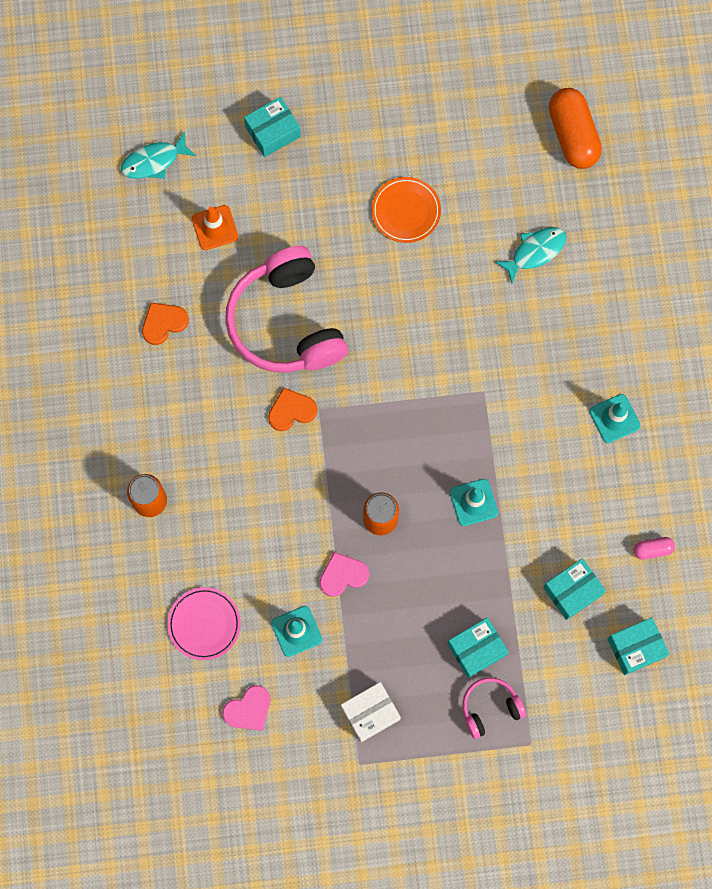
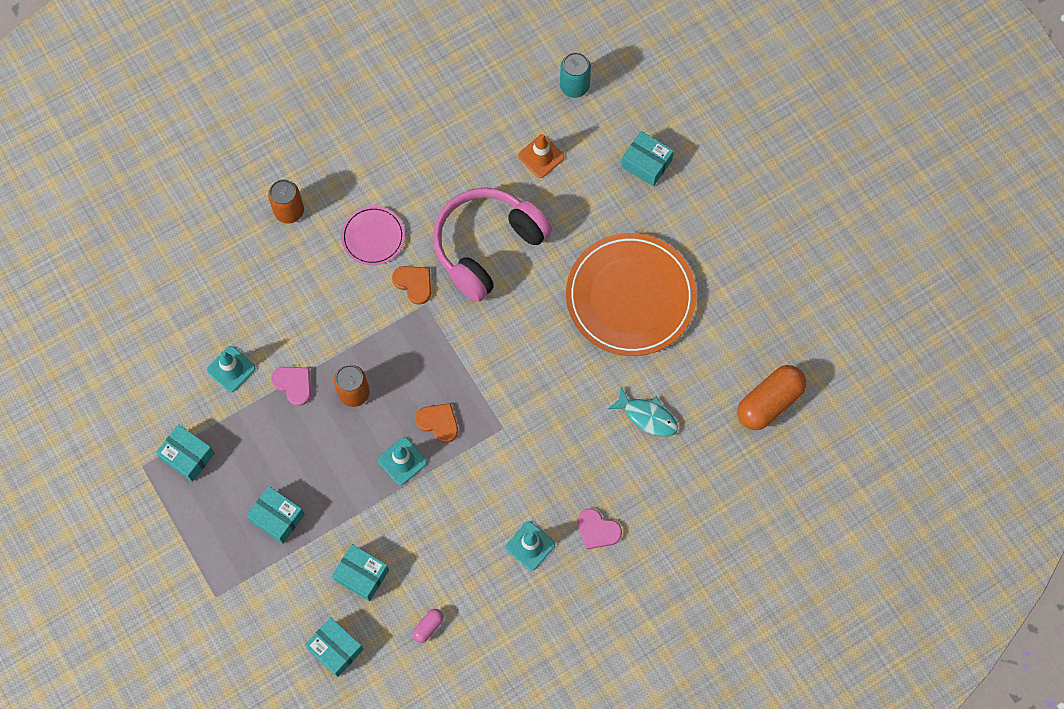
camera: 65 degrees right, 5 degrees down
turquoise fish [121,131,196,179] -> turquoise can [560,52,591,98]
orange heart [142,303,189,345] -> orange heart moved to [415,403,458,443]
pink plate [167,587,241,660] -> pink plate moved to [341,206,405,265]
pink heart [222,685,271,731] -> pink heart moved to [577,508,622,550]
white box [341,682,401,742] -> turquoise box [156,424,215,482]
orange plate [372,177,441,243] -> orange plate [566,233,697,356], size x2.02
pink headphones [462,678,526,739] -> none
pink capsule [634,537,675,560] -> pink capsule turned 75 degrees clockwise [412,609,444,643]

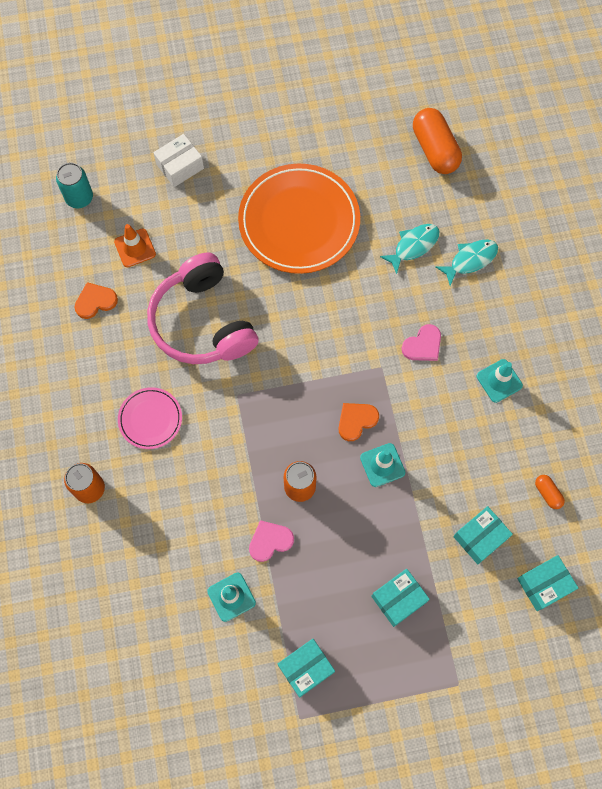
camera: 70 degrees left, 0 degrees up
orange heart [392,266,431,305] -> orange heart moved to [75,282,118,319]
pink capsule [412,609,444,643] -> orange capsule [535,475,565,509]
pink heart [577,508,622,550] -> pink heart moved to [401,324,441,361]
turquoise box [621,131,674,186] -> white box [153,134,204,187]
none -> turquoise fish [435,239,498,286]

